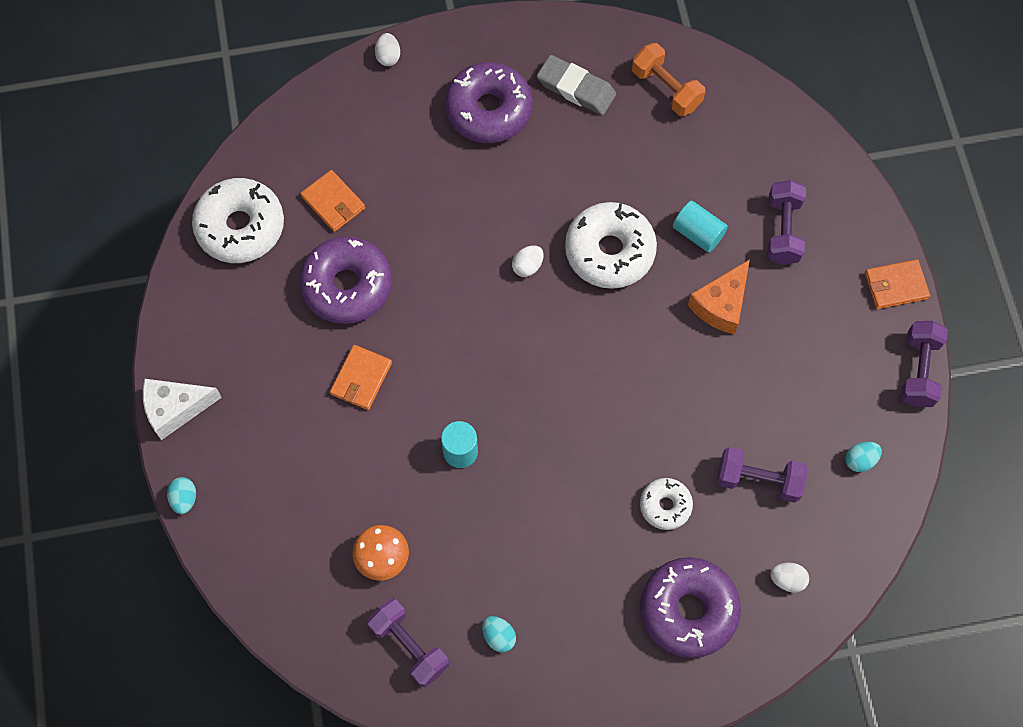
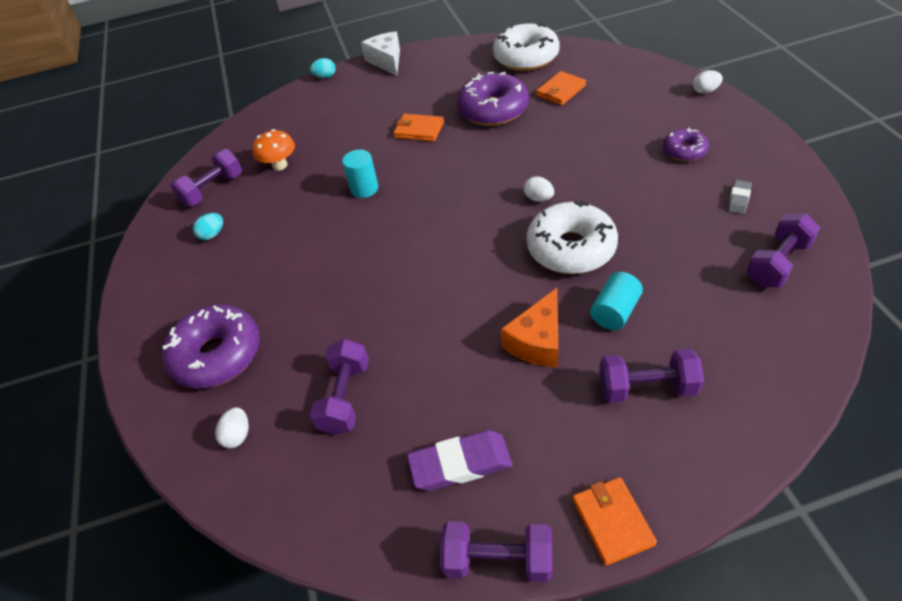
camera: 90 degrees right, 20 degrees down
purple donut [445,62,533,143] -> purple donut [663,127,709,162], size x0.54
grey eraser [537,55,616,115] -> grey eraser [728,180,752,214], size x0.55
orange dumbbell [632,43,705,116] -> purple dumbbell [747,213,820,287]
white donut [640,478,693,530] -> none
orange cheese [688,259,750,334] -> orange cheese turned 90 degrees counterclockwise [501,288,558,367]
turquoise egg [845,442,882,472] -> none
none -> purple eraser [407,430,513,491]

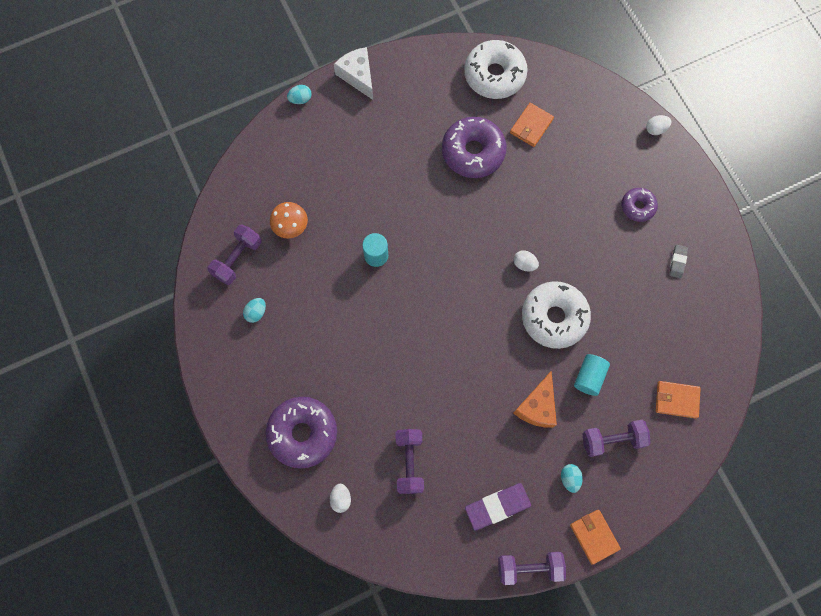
camera: 15 degrees left, 25 degrees up
orange wallet [393,114,444,142] -> orange wallet moved to [656,381,701,419]
purple dumbbell [747,213,820,287] -> none
none -> turquoise egg [561,464,583,493]

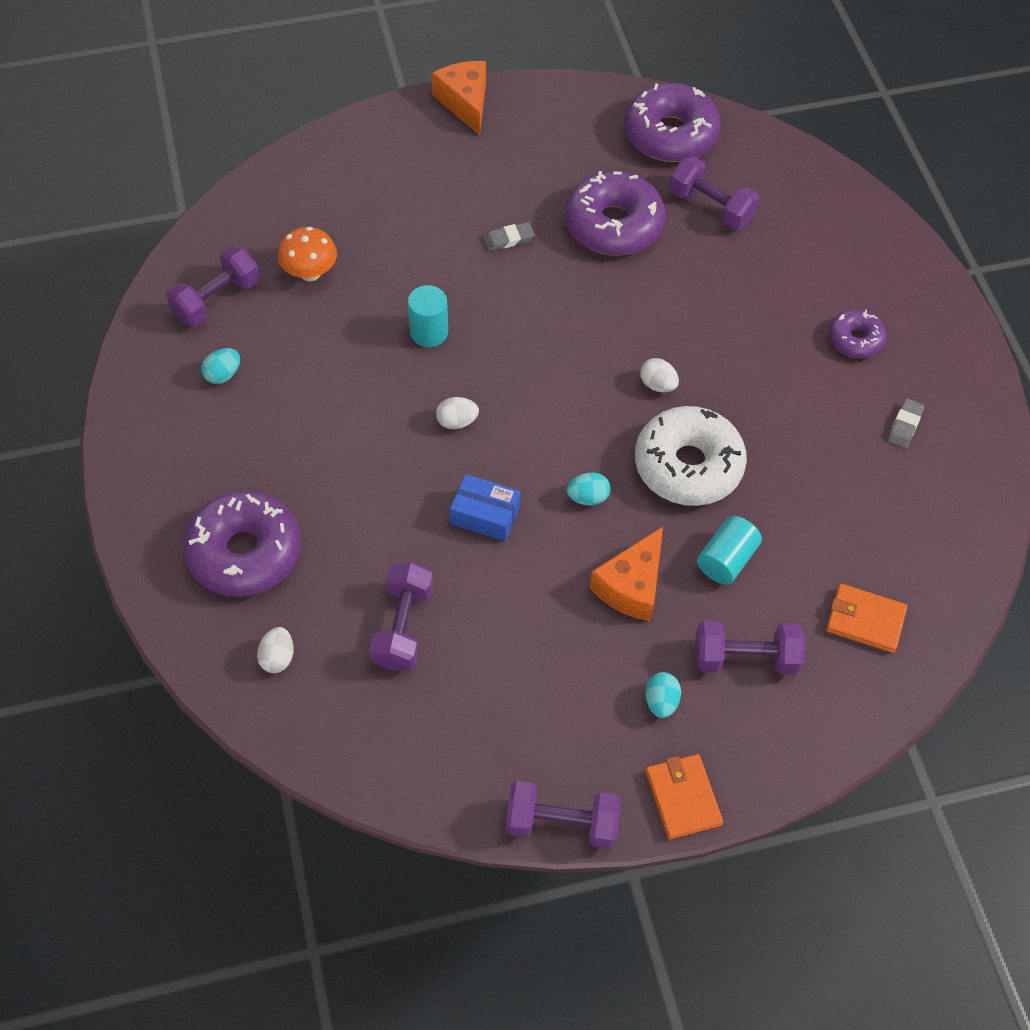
camera: 10 degrees right, 15 degrees down
turquoise egg [287,85,312,104] -> turquoise egg moved to [567,472,611,506]
white cheese [334,47,373,100] -> orange cheese [431,61,486,135]
white donut [464,40,528,99] -> purple donut [624,83,721,162]
purple eraser [465,483,531,530] -> none
orange wallet [510,103,554,147] -> purple dumbbell [669,156,760,230]
white egg [646,115,672,135] -> white egg moved to [436,397,479,429]
none -> blue box [450,474,521,541]
none -> grey eraser [483,222,535,251]

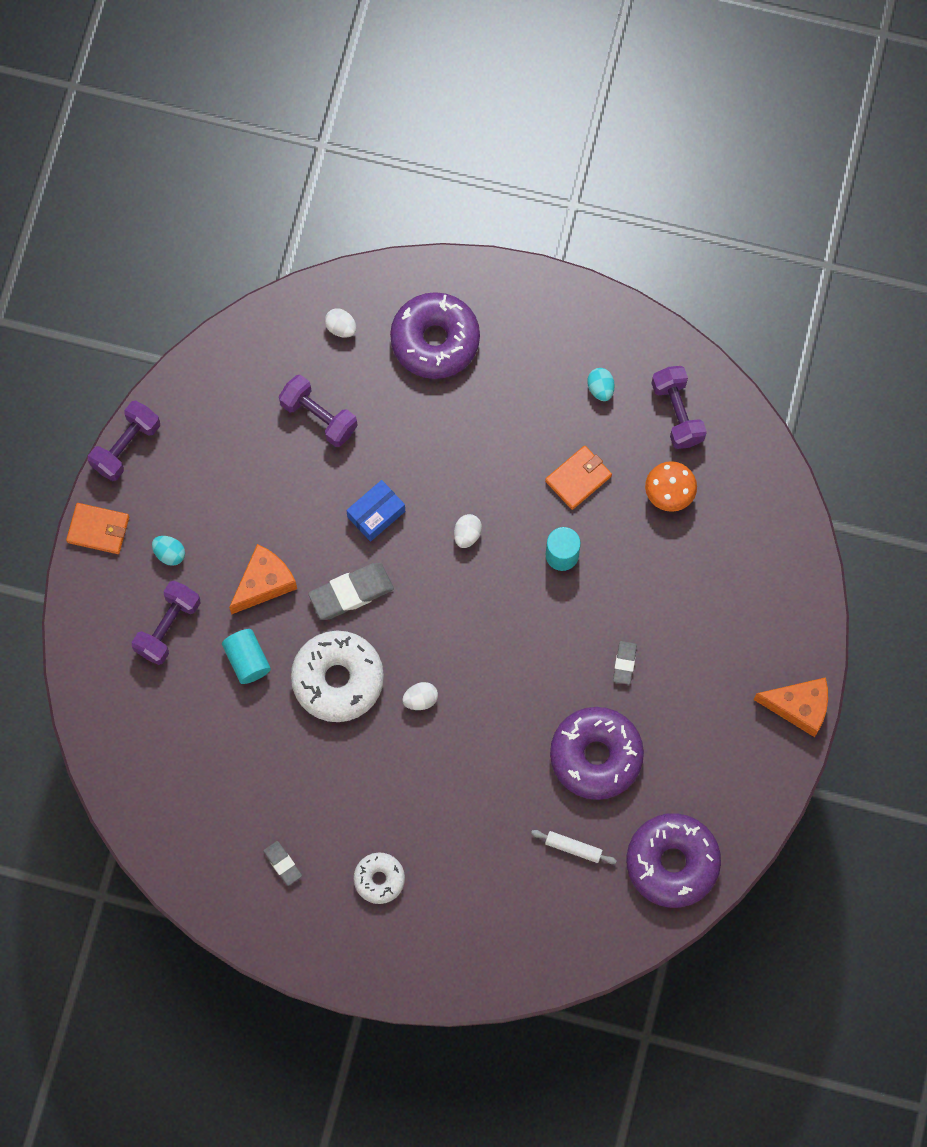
camera: 120 degrees right, 15 degrees up
turquoise egg [567,472,611,506] -> grey eraser [308,563,394,620]
orange cheese [590,527,663,621] -> orange cheese turned 75 degrees clockwise [229,544,297,615]
purple dumbbell [669,156,760,230] -> white rolling pin [531,830,617,864]
orange wallet [826,584,907,653] -> orange wallet moved to [545,446,612,510]
purple donut [829,309,887,358] -> white donut [354,853,405,904]

